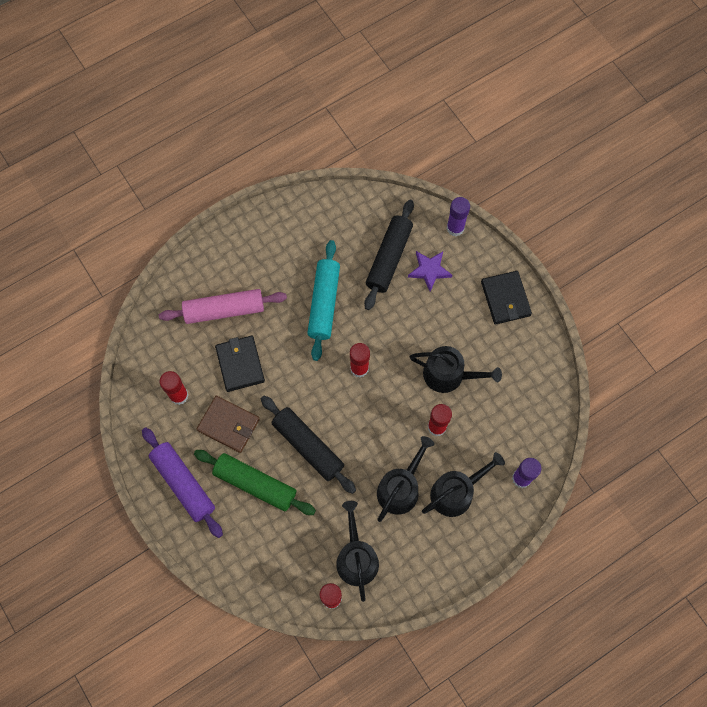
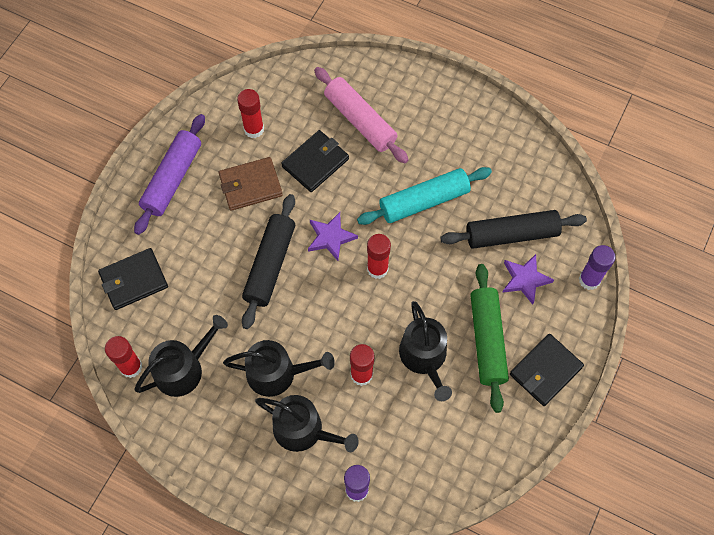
camera: 60 degrees right, 5 degrees down
green rolling pin [194,450,316,515] -> green rolling pin moved to [470,264,509,413]
brown wallet [197,396,260,453] -> brown wallet turned 75 degrees clockwise [219,157,283,211]
none -> black wallet [98,248,168,310]
none -> purple star [308,212,358,261]

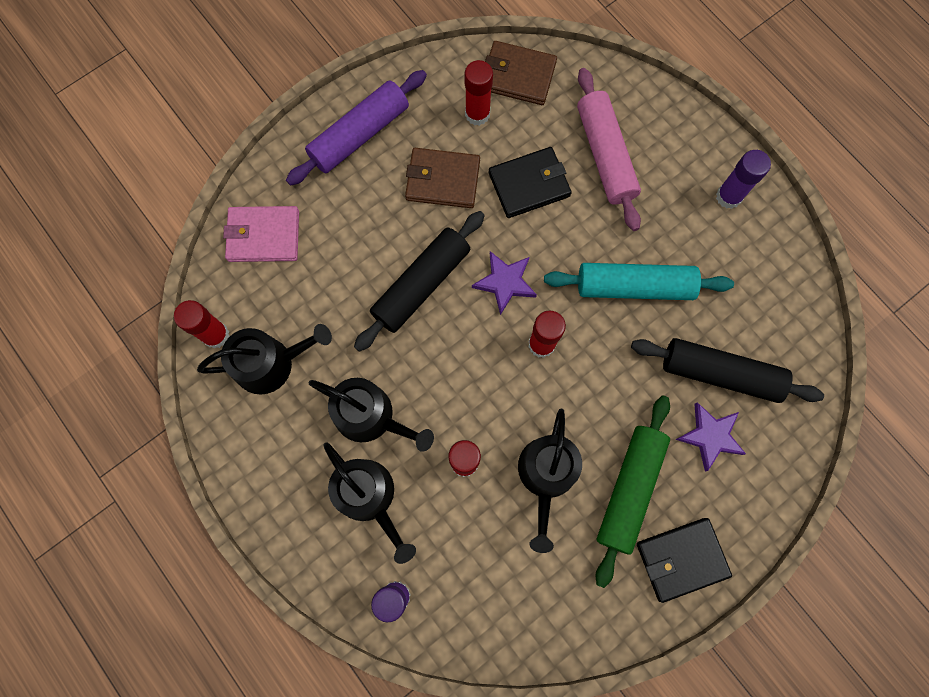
camera: 25 degrees right, 10 degrees up
black wallet [98,248,168,310] -> pink wallet [223,206,299,262]
purple glue stick [579,245,616,290] -> purple glue stick moved to [716,150,771,209]
none -> brown wallet [485,41,557,105]

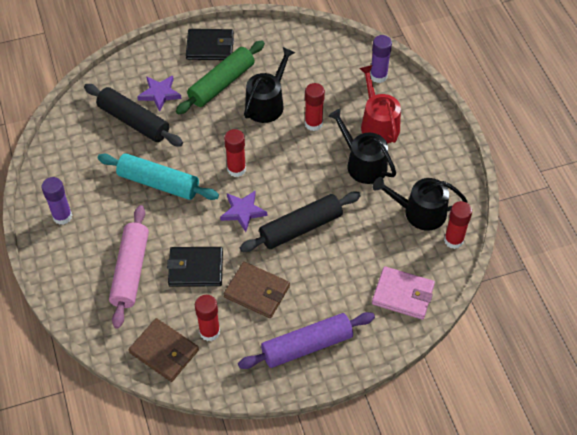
camera: 160 degrees left, 20 degrees down
black watering can [323,443,416,564] -> red watering can [359,65,401,144]

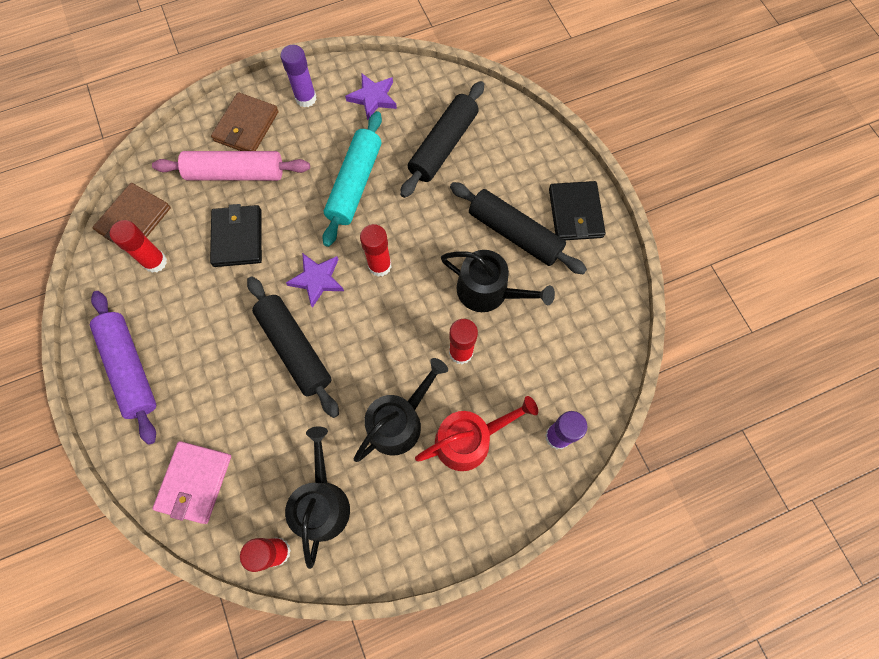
camera: 85 degrees right, 15 degrees up
purple star [137,76,182,112] -> purple star moved to [345,74,397,120]
green rolling pin [176,40,265,115] -> black rolling pin [450,182,587,275]
brown wallet [224,262,290,318] -> brown wallet moved to [211,92,279,151]

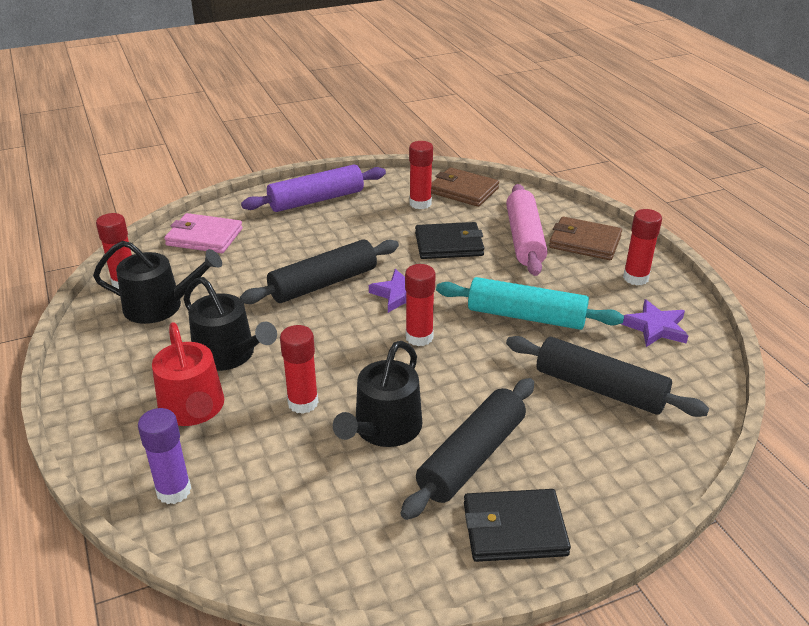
camera: 90 degrees right, 35 degrees down
purple glue stick [280,45,317,107] -> red glue stick [623,209,662,285]

